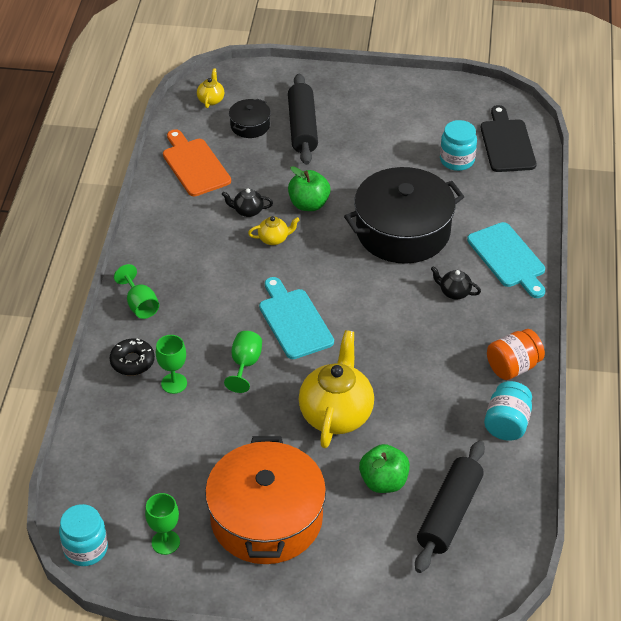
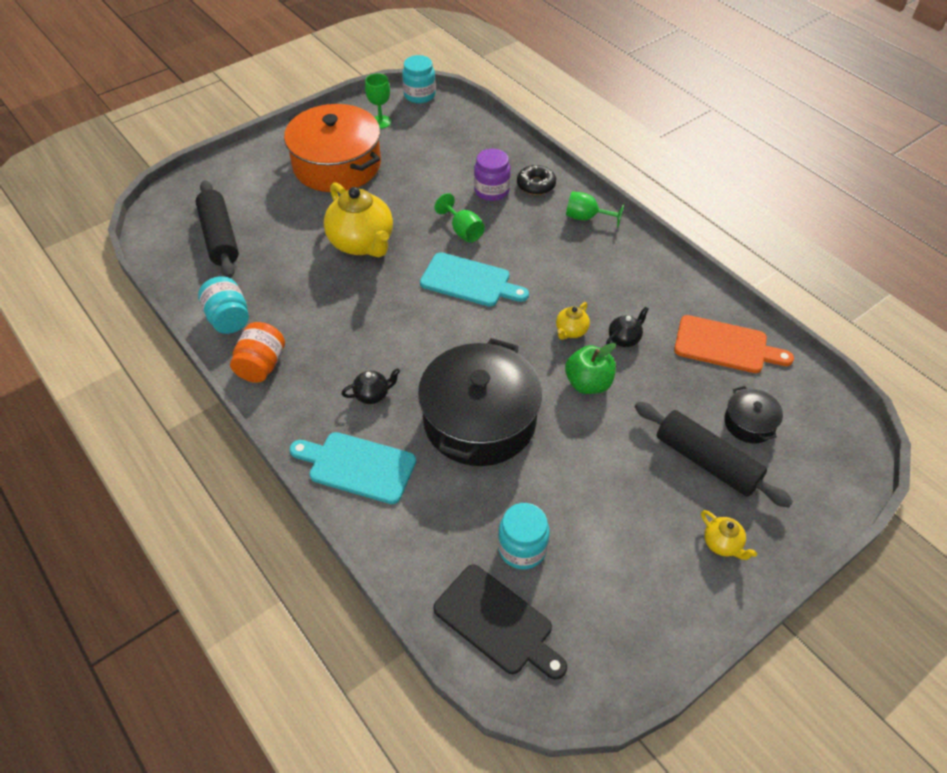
camera: 135 degrees right, 5 degrees up
green goblet [156,335,187,394] -> purple jar [474,149,511,201]
yellow teapot [197,68,224,108] -> yellow teapot moved to [701,510,757,560]
green apple [359,444,410,493] -> none

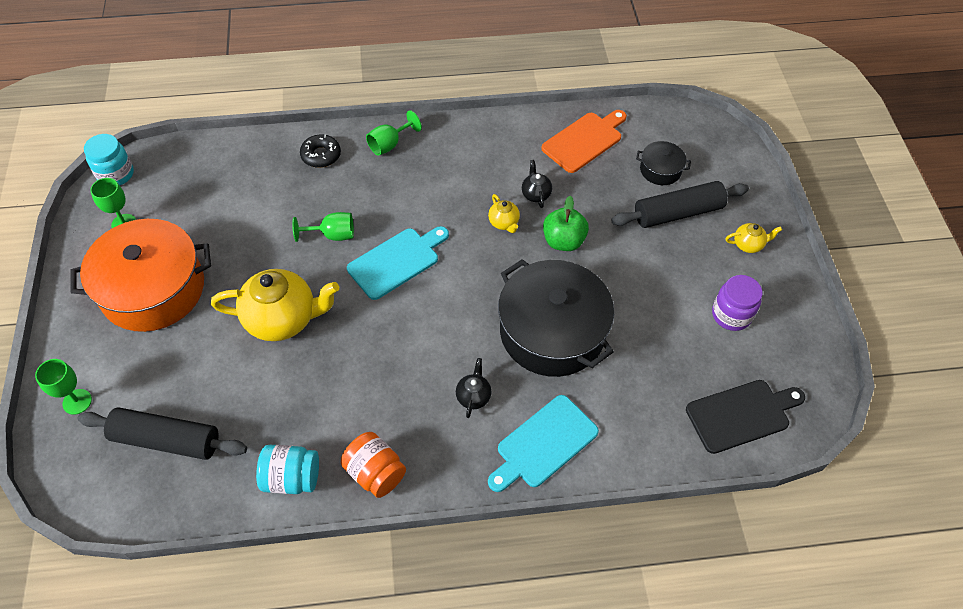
camera: 60 degrees left, 5 degrees up
purple jar [474,149,511,201] -> purple jar moved to [712,275,763,331]
turquoise jar [498,503,550,569] -> none
none -> green goblet [35,359,92,415]

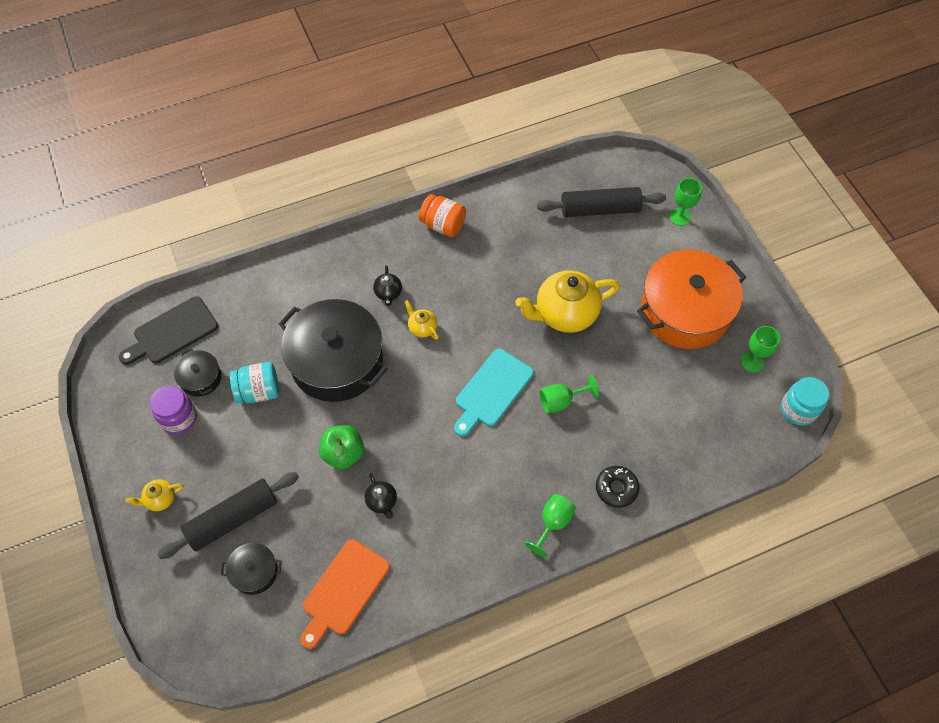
camera: 165 degrees right, 5 degrees up
turquoise jar [256,445,319,494] -> turquoise jar moved to [230,362,279,403]
yellow teapot [488,194,520,233] -> yellow teapot moved to [405,300,439,340]
turquoise cutting board [488,395,599,492] -> none
none -> black pot [174,349,221,397]

